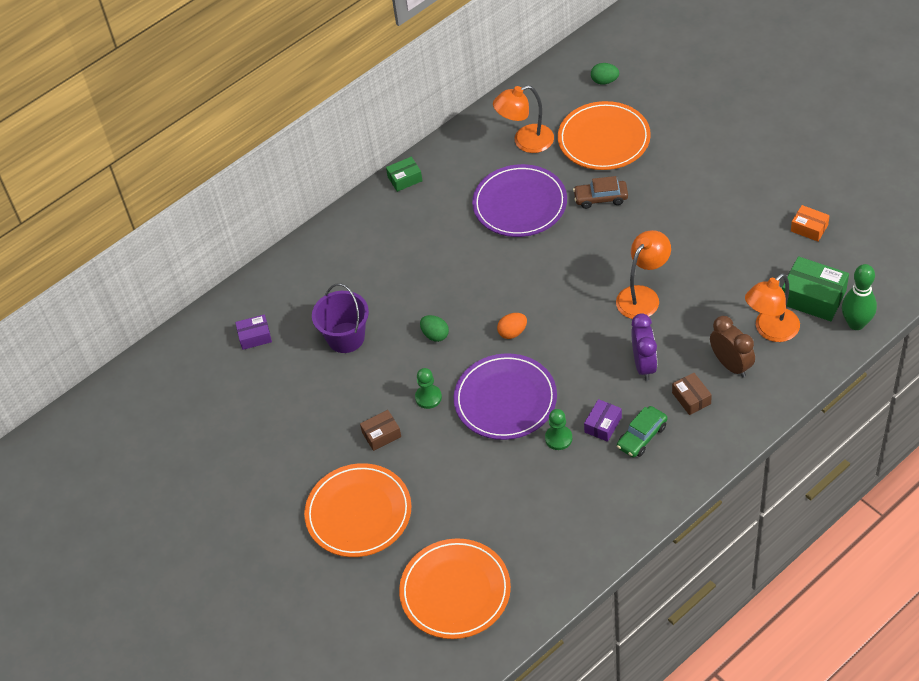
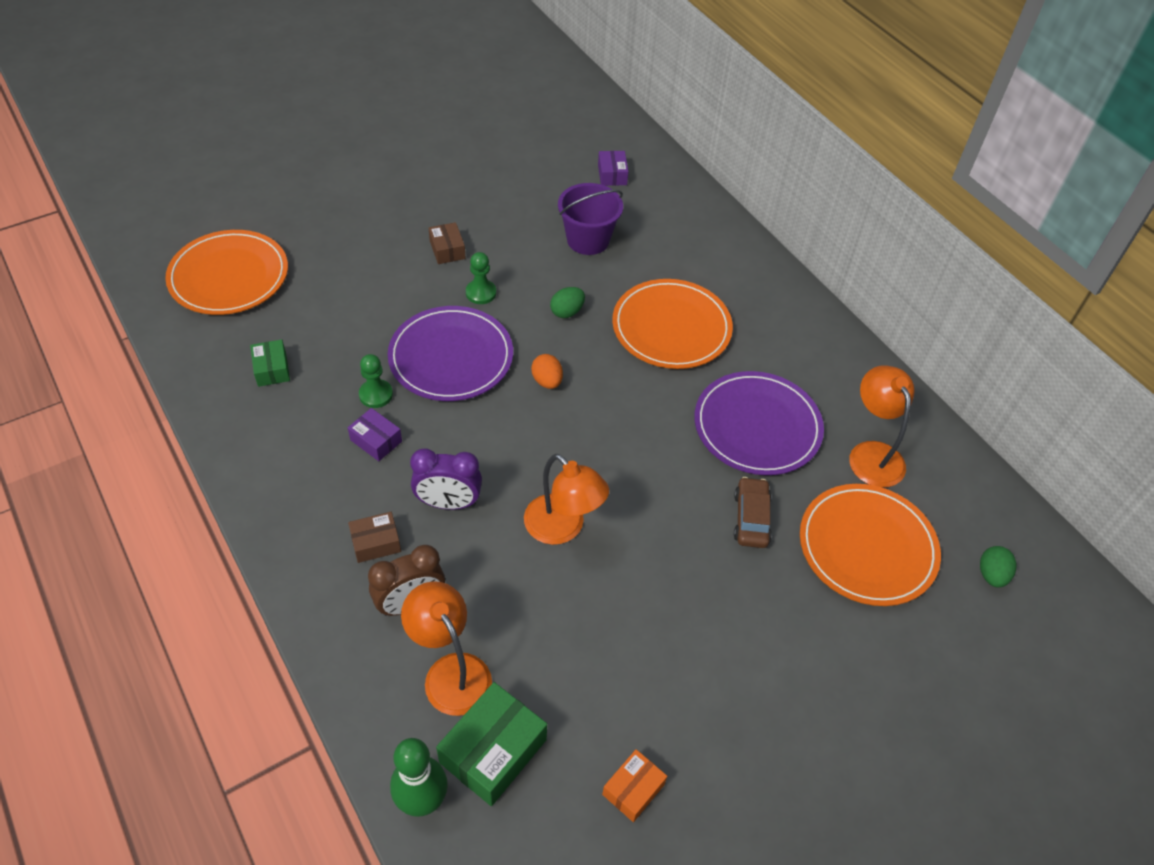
camera: 90 degrees right, 0 degrees up
orange plate [304,463,412,557] -> orange plate moved to [612,279,733,369]
green box [386,157,423,192] -> green box moved to [250,339,290,387]
green car [617,406,667,458] -> none

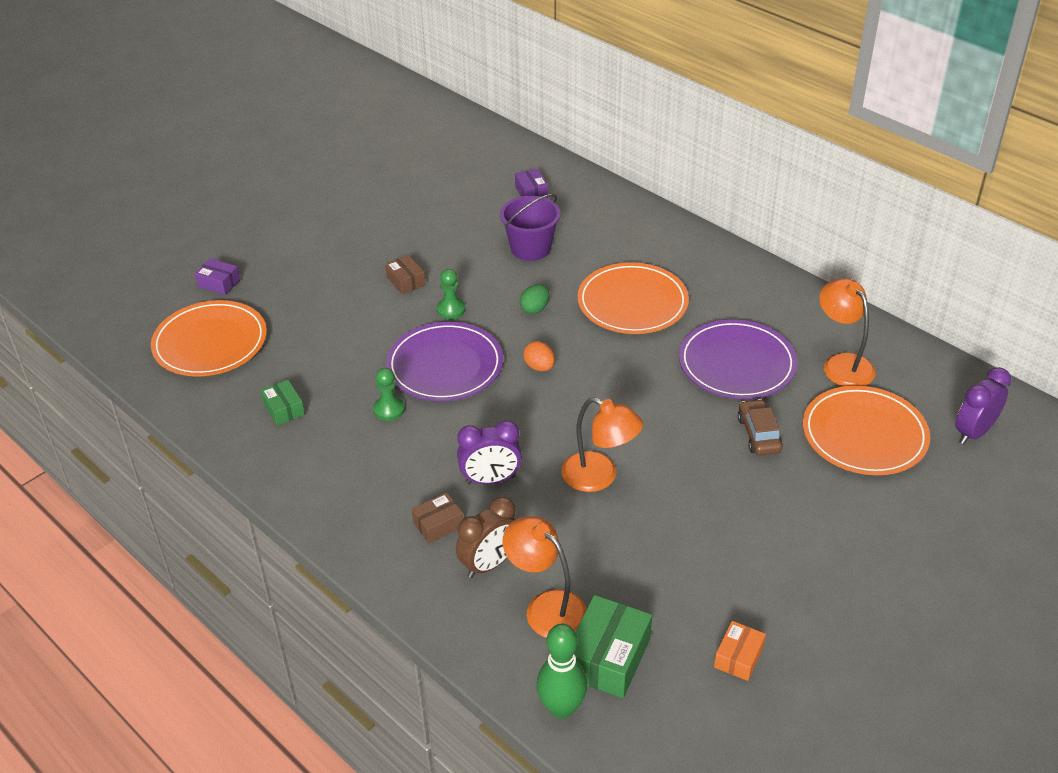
camera: 10 degrees left, 10 degrees down
purple box [348,408,402,461] -> purple box moved to [195,258,240,295]
green egg [980,546,1016,588] -> purple clock [955,367,1011,445]

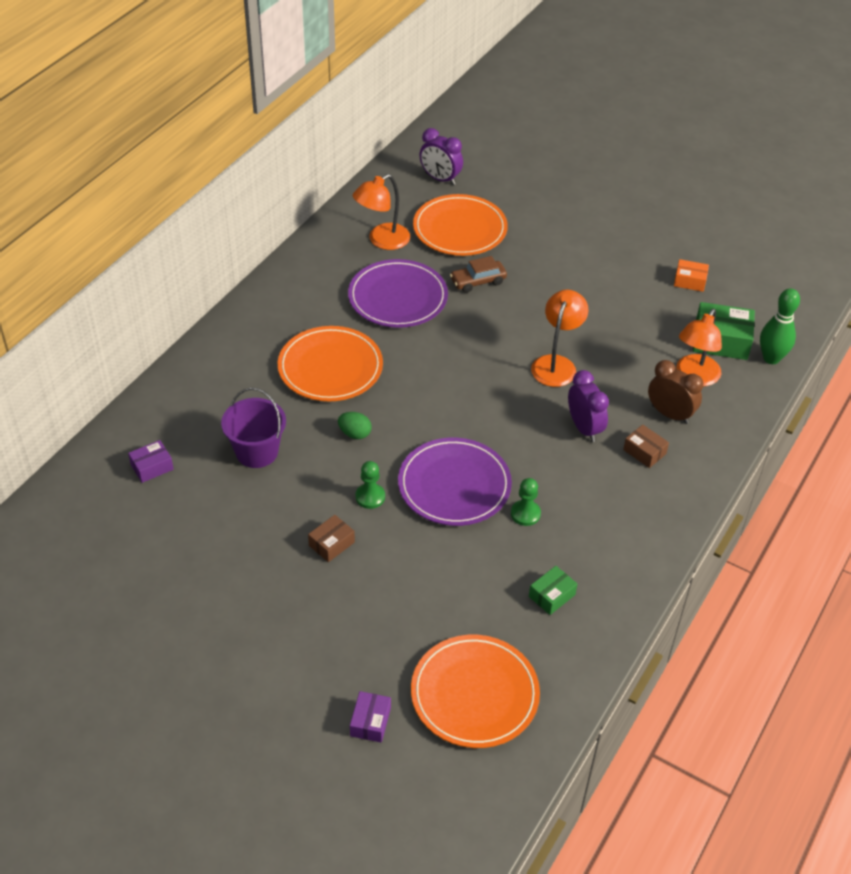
camera: 105 degrees left, 5 degrees up
orange egg [523,341,555,371] -> none

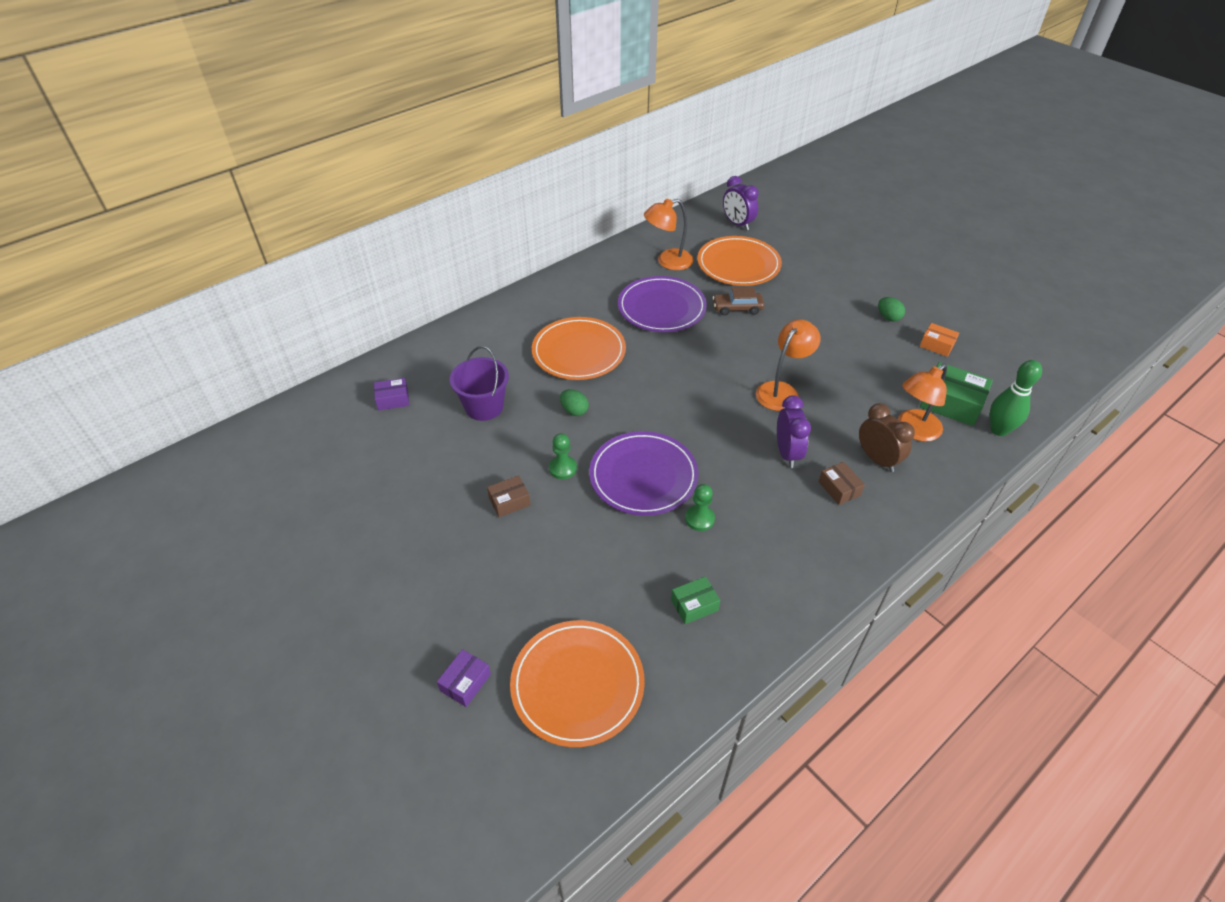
camera: 20 degrees right, 0 degrees up
none -> green egg [878,297,905,322]

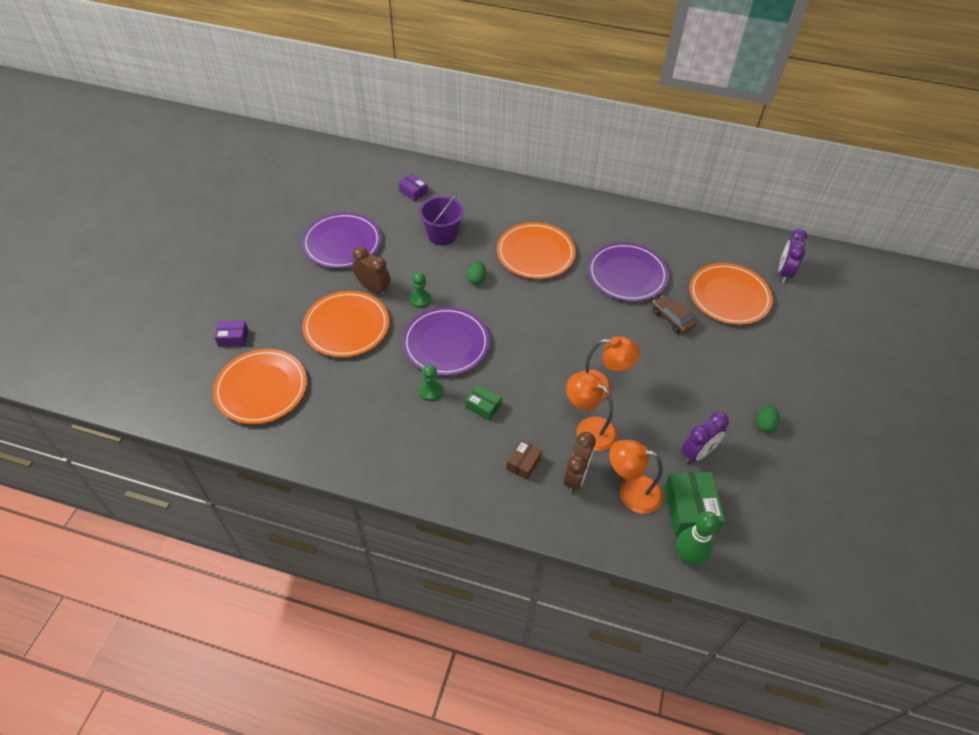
camera: 55 degrees right, 5 degrees up
brown box [487,475,531,517] -> brown clock [352,246,390,296]
orange lamp [644,199,694,270] -> orange lamp moved to [566,373,617,451]
green box [671,576,720,624] -> green box moved to [466,384,502,421]
purple clock [777,395,811,468] -> purple clock moved to [682,412,729,463]
orange box [920,323,959,357] -> none
none -> purple plate [302,213,381,268]
none -> orange plate [302,291,389,357]

